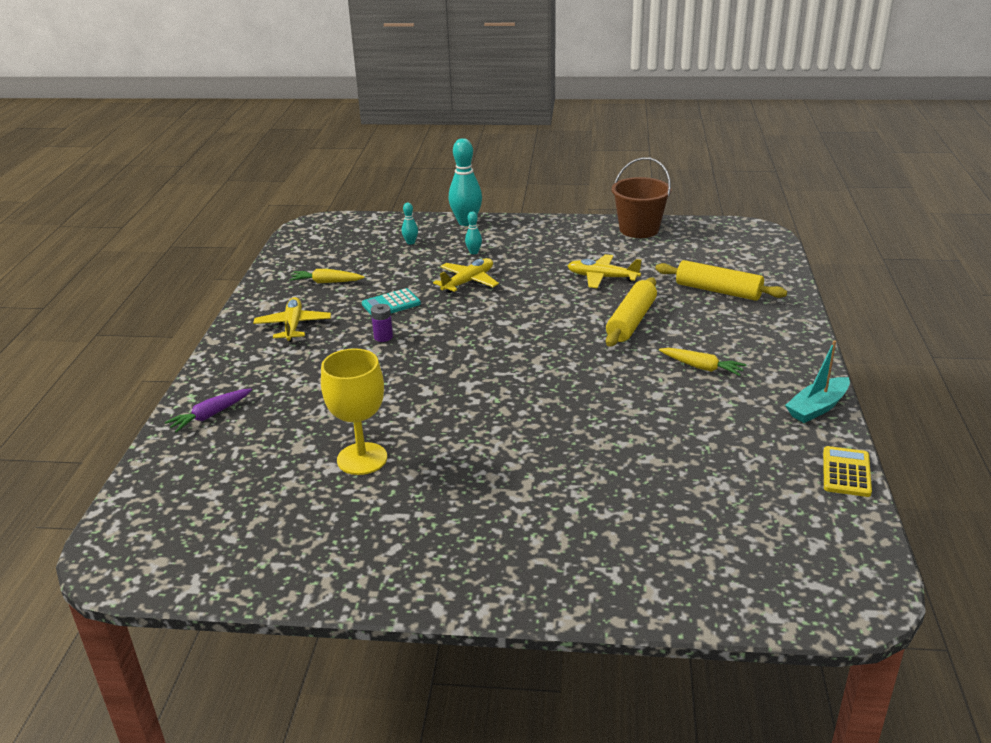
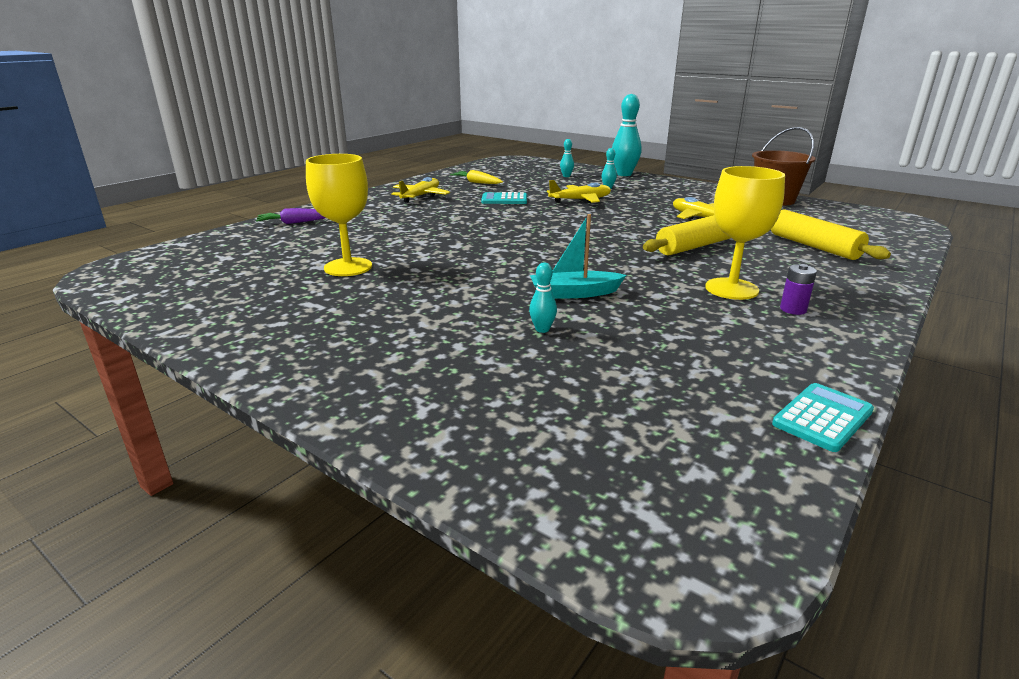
camera: 30 degrees right, 5 degrees down
purple battery [371,304,393,342] -> purple battery moved to [780,264,817,315]
yellow carrot [659,348,746,376] -> yellow goblet [705,166,785,300]
turquoise boat [785,340,850,423] -> turquoise boat moved to [530,214,626,299]
yellow calculator [823,446,872,497] -> turquoise calculator [772,383,874,452]
none -> turquoise bowling pin [529,262,557,333]

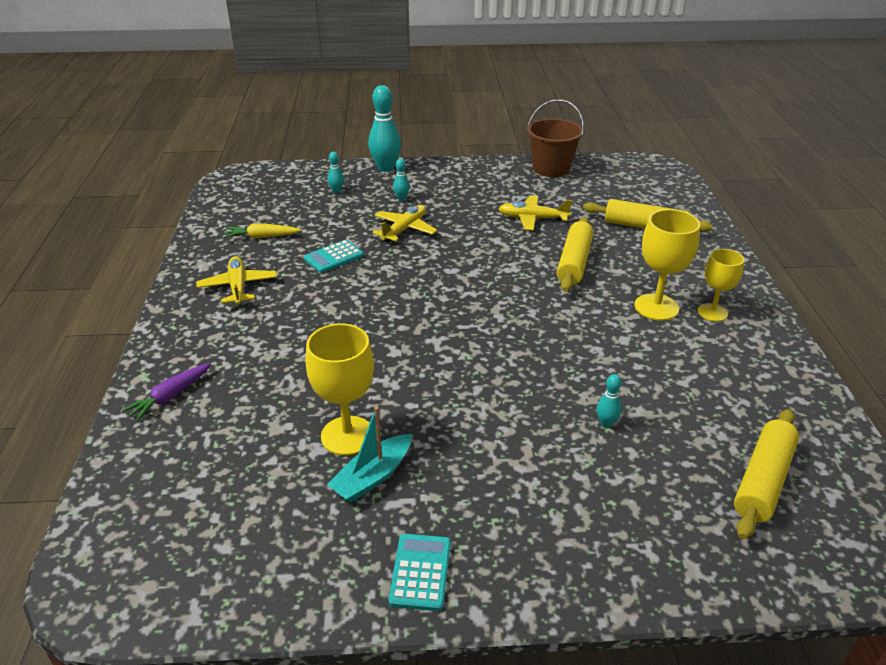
camera: 40 degrees left, 10 degrees up
turquoise boat [530,214,626,299] -> turquoise boat moved to [327,407,412,503]
turquoise calculator [772,383,874,452] -> turquoise calculator moved to [388,534,451,611]
purple battery [780,264,817,315] -> yellow goblet [698,249,744,321]
none -> yellow rolling pin [734,409,799,540]

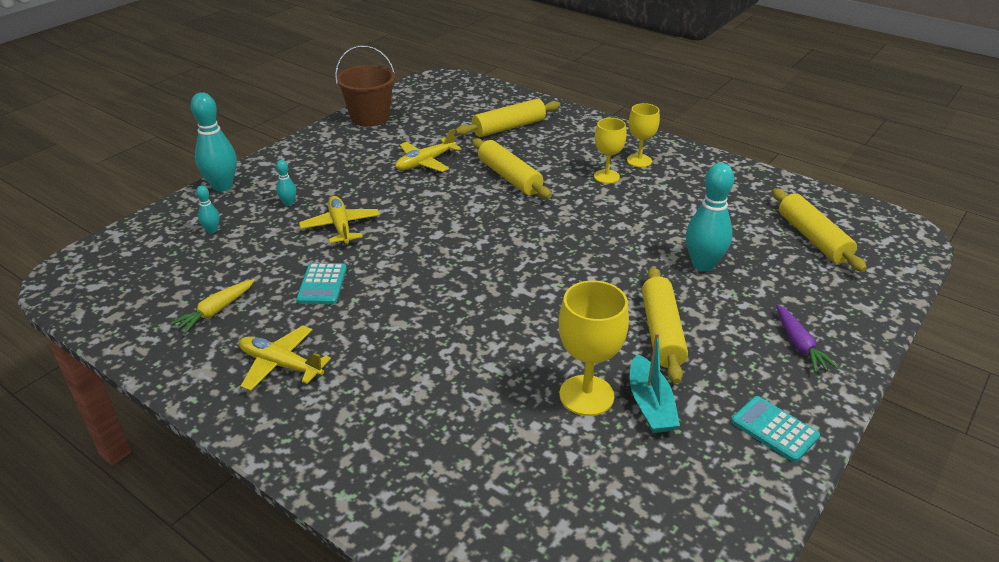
camera: 50 degrees left, 0 degrees up
purple carrot [122,363,211,422] -> purple carrot moved to [776,304,839,373]
turquoise bowling pin [597,374,622,428] -> turquoise bowling pin [686,163,734,271], size x2.10
yellow goblet [635,209,700,321] -> yellow goblet [594,118,627,184], size x0.66
none -> yellow rolling pin [642,267,688,384]

